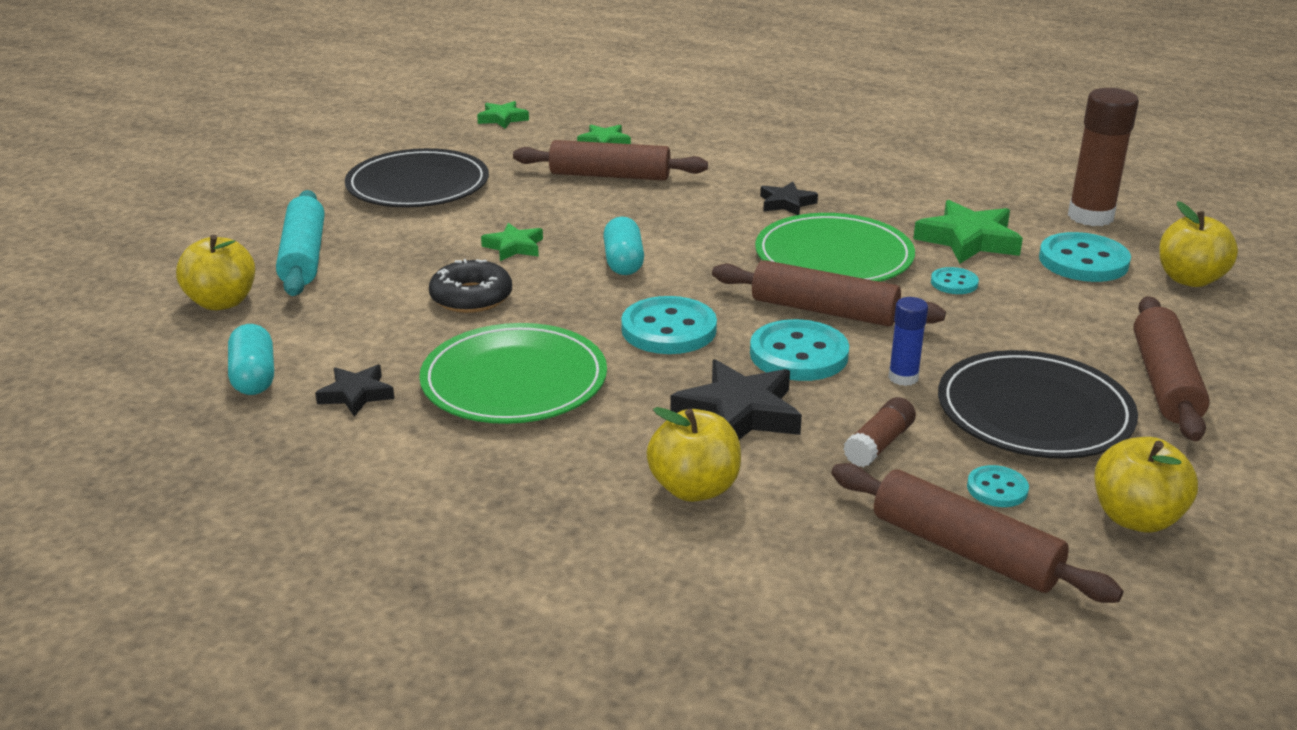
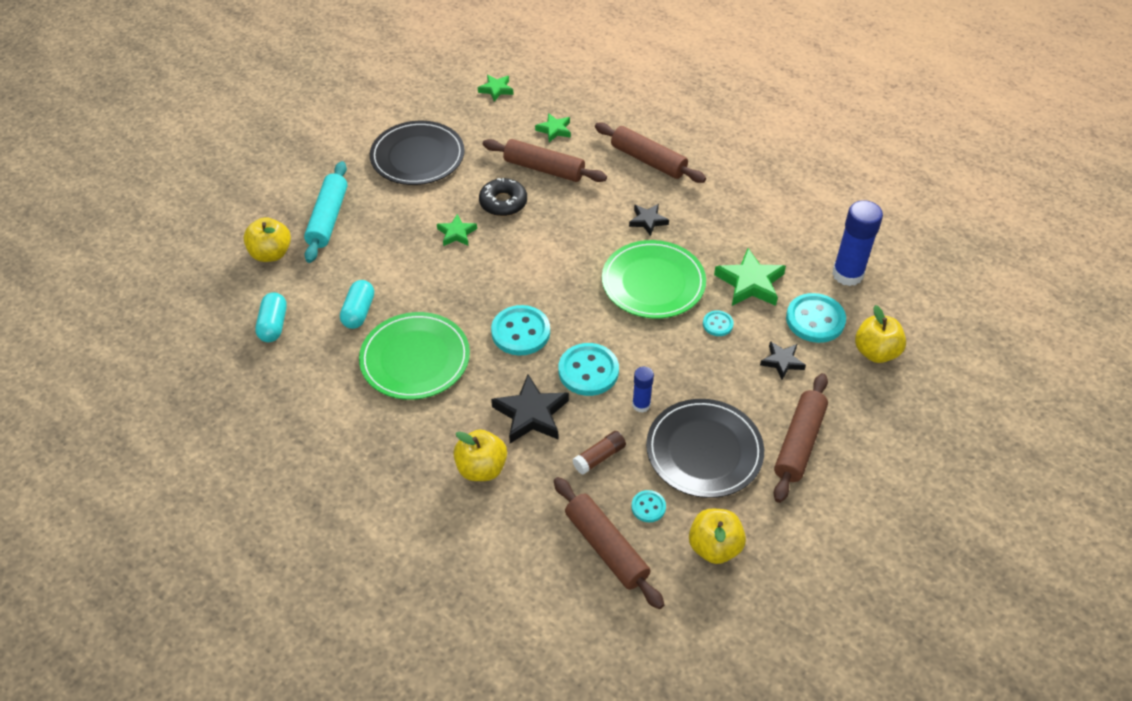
camera: 15 degrees right, 20 degrees up
black star [315,365,395,417] -> black star moved to [760,341,806,380]
black donut [429,259,512,313] -> black donut moved to [479,178,527,216]
turquoise capsule [603,216,644,275] -> turquoise capsule moved to [340,280,374,329]
brown rolling pin [712,260,946,327] -> brown rolling pin moved to [595,122,706,183]
brown glue stick [1068,88,1139,226] -> blue glue stick [832,200,883,286]

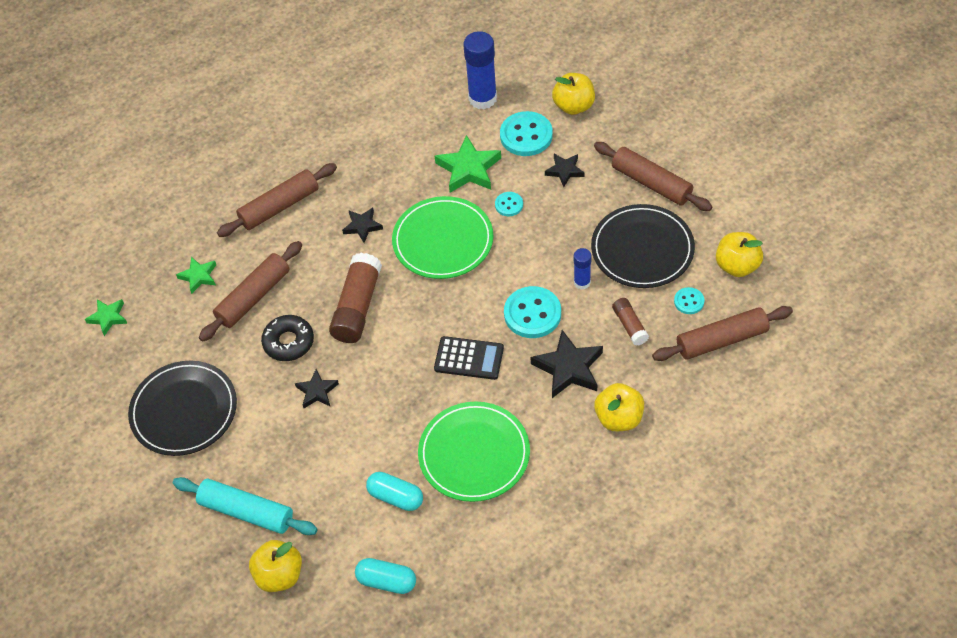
camera: 70 degrees left, 5 degrees up
green star [437,214,477,246] -> black star [295,369,339,408]
turquoise button [491,305,550,356] -> black calculator [434,336,504,380]
none -> brown glue stick [329,253,382,343]

